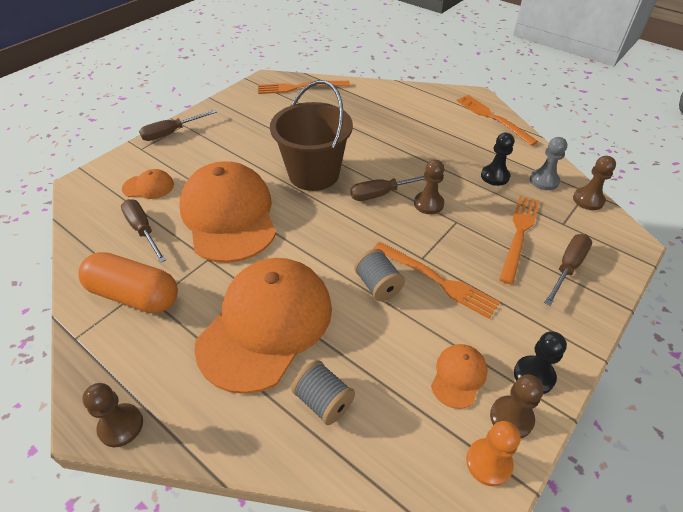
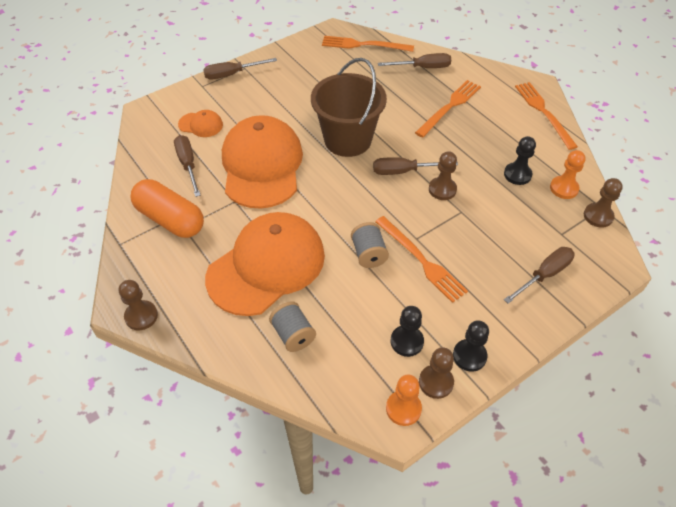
camera: 15 degrees right, 5 degrees up
orange cap [431,344,488,409] -> black pawn [391,306,424,357]
orange fork [499,196,540,285] -> orange fork moved to [415,80,481,138]
grey pawn [530,137,567,190] -> orange pawn [550,150,585,199]
none -> brown screwdriver [378,53,451,68]

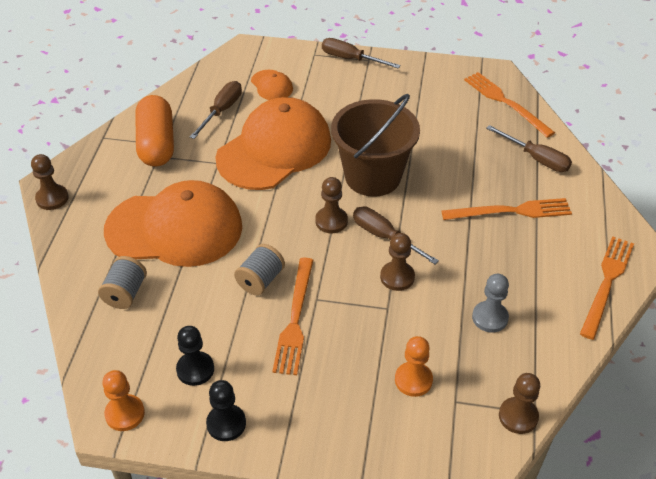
camera: 45 degrees right, 5 degrees down
brown pawn [419,347,454,399] -> brown pawn moved to [315,177,348,233]
black pawn [504,136,536,185] -> grey pawn [472,274,509,333]
brown screwdriver [504,247,574,304] -> none
orange pawn [550,150,585,199] -> orange pawn moved to [395,336,433,397]

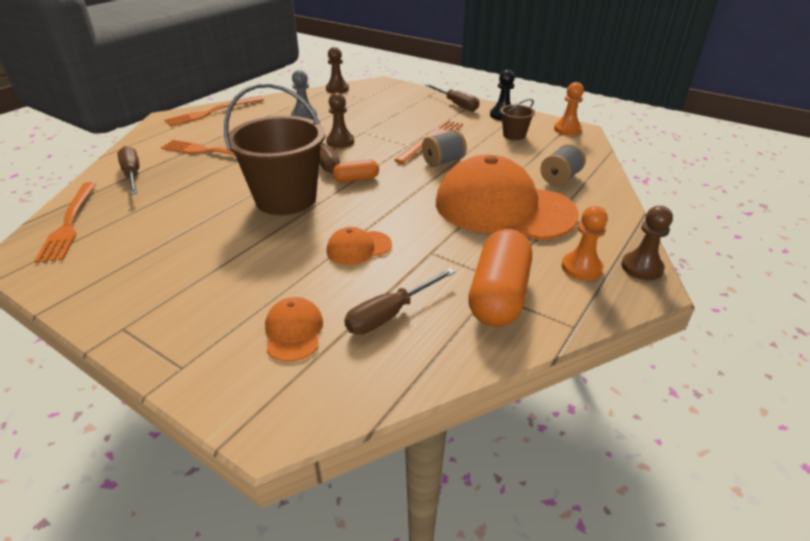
camera: 155 degrees left, 10 degrees down
black pawn [176,326,214,386] -> brown bucket [500,99,535,140]
orange cap [215,97,331,190] -> orange cap [327,227,392,265], size x0.42
brown pawn [315,177,348,233] -> orange capsule [333,159,379,183]
brown screwdriver [322,38,401,69] -> brown screwdriver moved to [426,84,479,111]
orange pawn [395,336,433,397] -> orange pawn moved to [562,206,608,281]

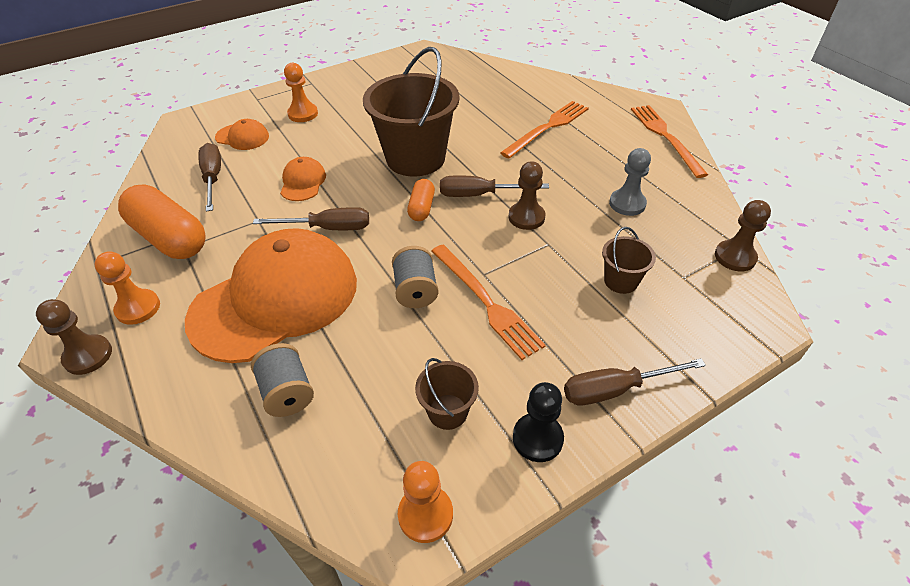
camera: 115 degrees right, 10 degrees up
orange fork [34,182,96,263] -> none
brown screwdriver [117,146,139,195] -> brown screwdriver moved to [253,207,369,230]
none -> orange pawn [284,63,318,122]
none -> brown bucket [602,227,656,294]

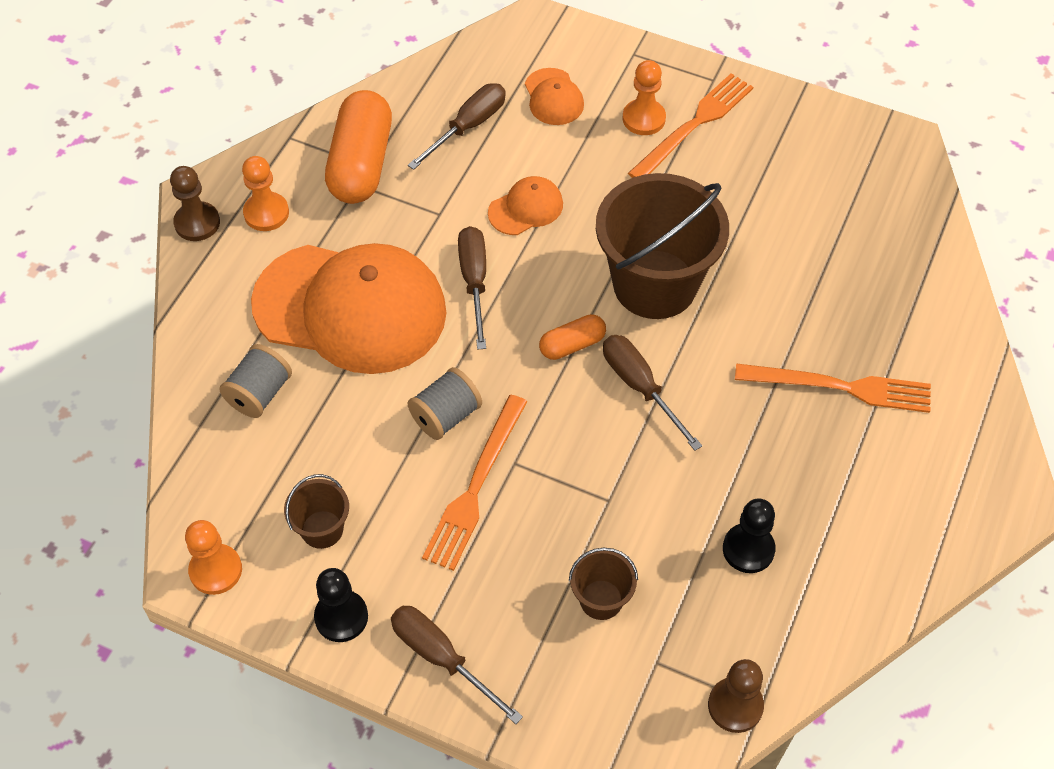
camera: 55 degrees right, 10 degrees up
brown screwdriver [253,207,369,230] -> brown screwdriver turned 150 degrees counterclockwise [458,226,486,350]
brown pawn [508,161,545,230] -> none
grey pawn [609,148,651,216] -> black pawn [723,498,776,573]
orange fork [631,105,708,178] -> orange fork moved to [628,73,753,178]

